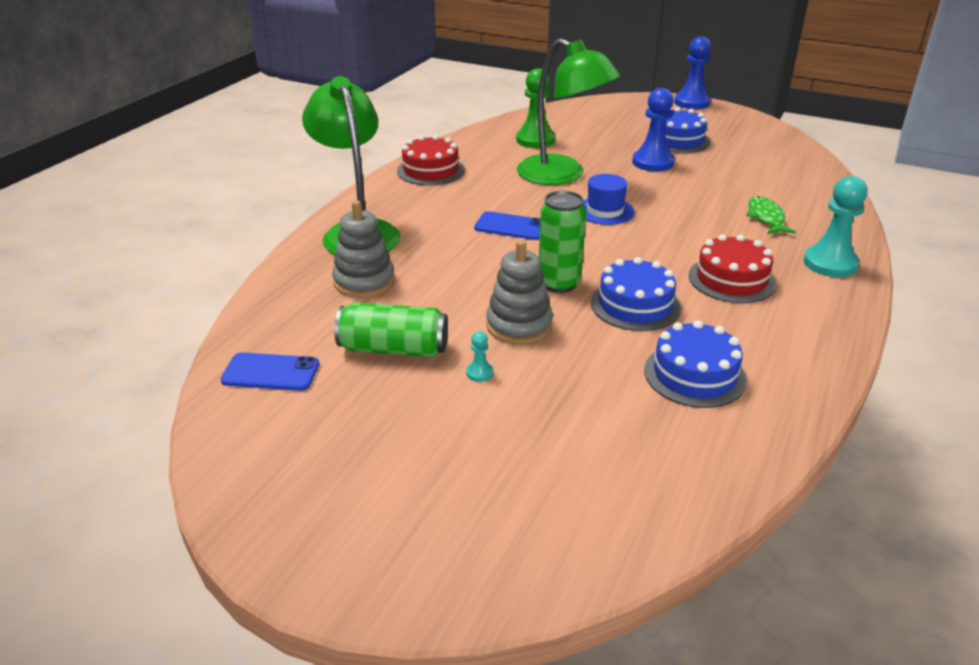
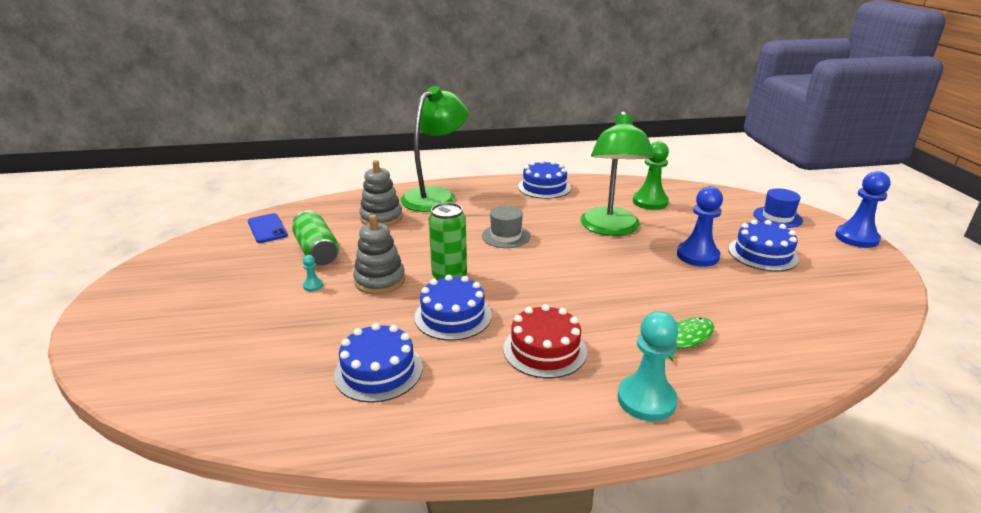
camera: 55 degrees right, 5 degrees down
red cake [397,135,465,185] -> blue cake [518,160,571,199]
blue phone [474,211,540,240] -> grey hat [482,206,530,248]
blue hat [583,174,635,225] -> blue hat moved to [753,188,803,228]

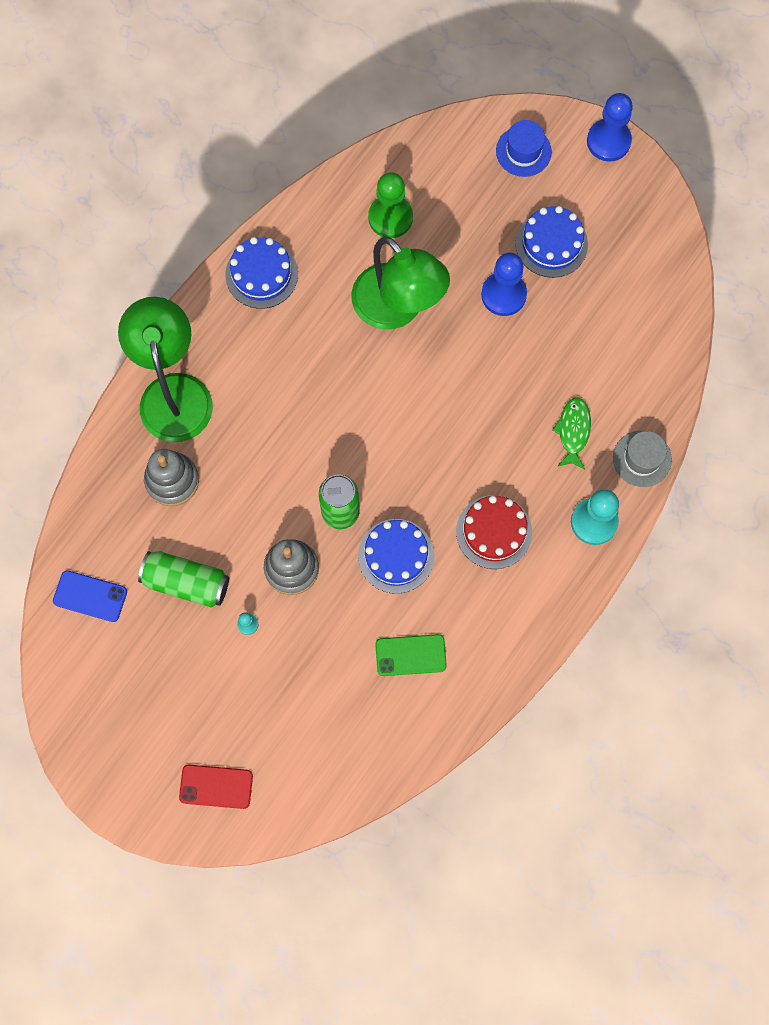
camera: 45 degrees left, 45 degrees up
blue cake [334,323,422,403] -> green phone [375,634,447,676]
grey hat [482,206,530,248] -> grey hat moved to [613,431,672,487]
none -> red phone [179,765,253,809]

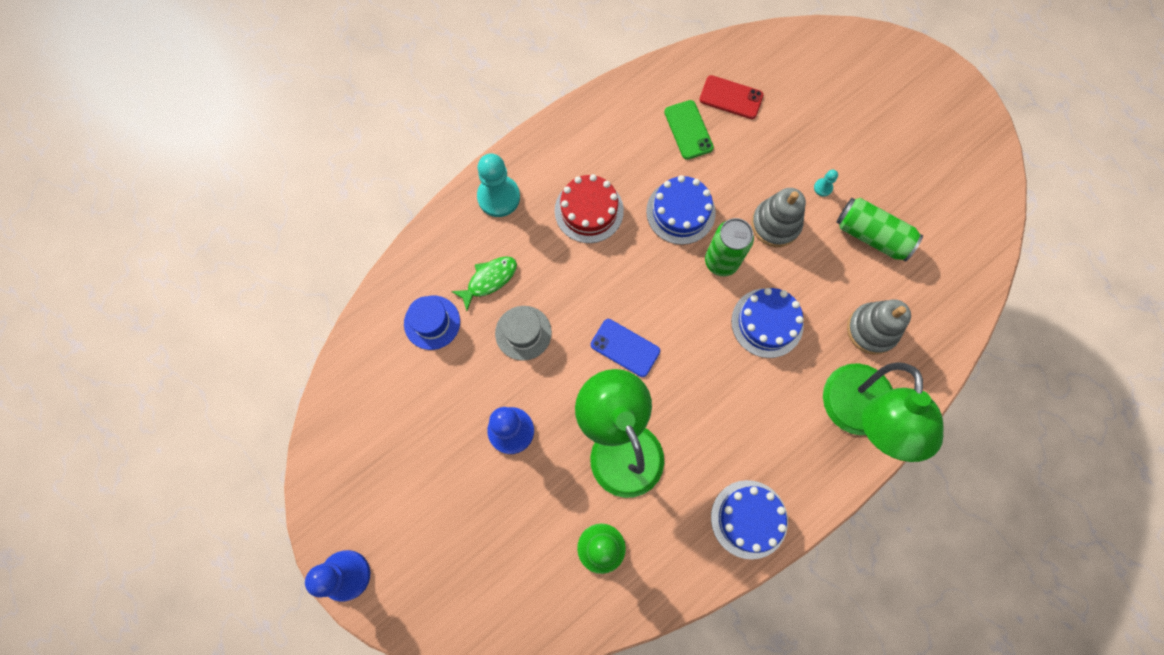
camera: 165 degrees left, 0 degrees up
blue phone [53,570,127,622] -> blue phone moved to [591,319,660,377]
red phone [179,765,253,809] -> red phone moved to [699,75,764,119]
green phone [375,634,447,676] -> green phone turned 60 degrees clockwise [664,100,714,160]
blue hat [496,120,552,177] -> blue hat moved to [404,296,460,350]
blue cake [516,206,588,278] -> blue cake moved to [731,288,804,358]
green fish [552,397,591,469] -> green fish turned 150 degrees counterclockwise [451,256,517,311]
grey hat [613,431,672,487] -> grey hat moved to [495,306,552,361]

